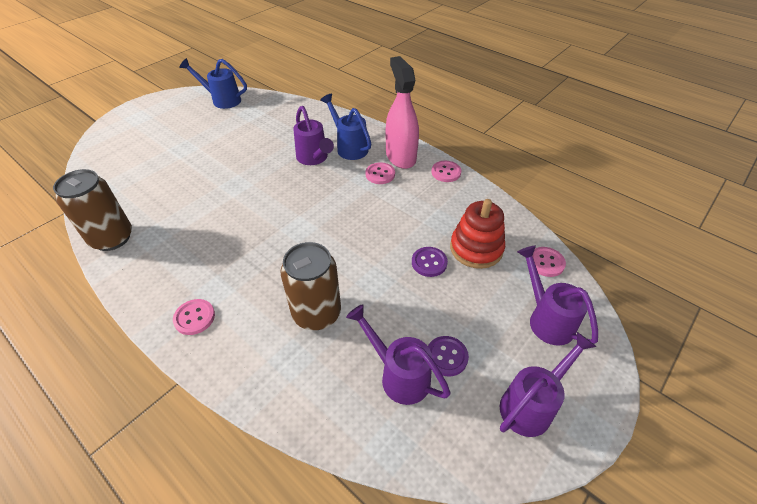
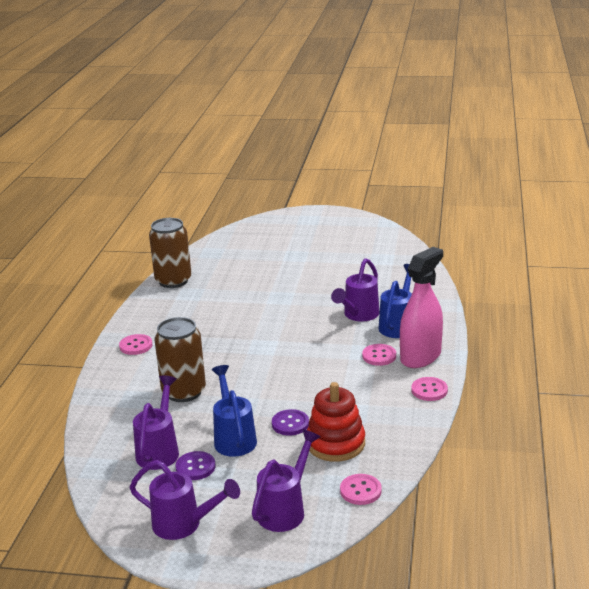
camera: 60 degrees right, 20 degrees down
blue watering can [179,58,247,109] -> blue watering can moved to [212,365,257,457]

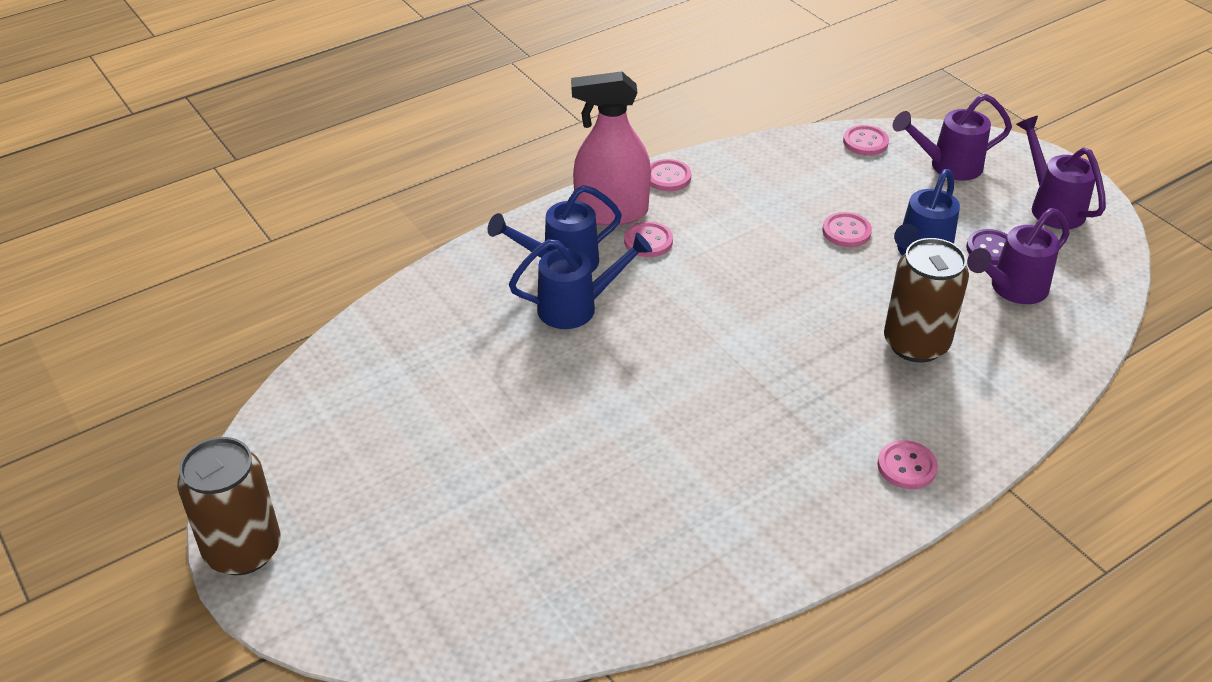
camera: 135 degrees left, 15 degrees up
brown can [149,218,191,288] -> brown can moved to [177,437,280,575]
purple button [272,409,309,436] -> pink button [822,212,872,247]
red stacking toy [307,382,365,462] -> none
purple watering can [331,258,380,321] -> blue watering can [509,232,652,329]

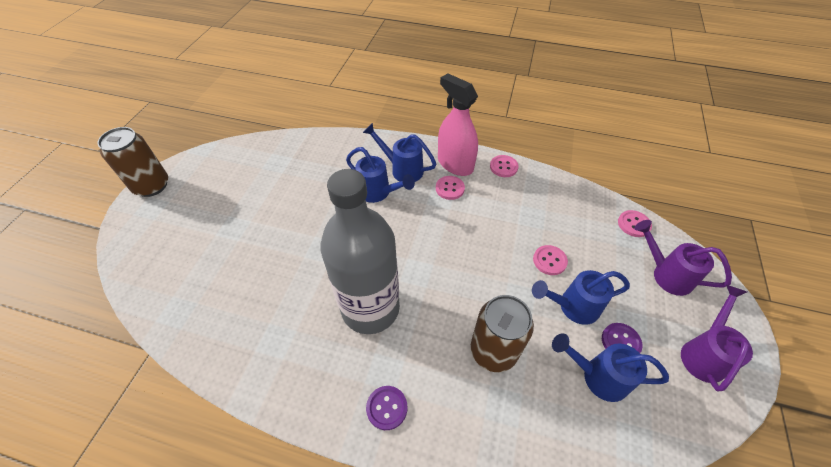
camera: 50 degrees right, 10 degrees up
pink button [877,440,938,489] -> purple button [366,386,408,430]
purple watering can [967,208,1070,304] -> blue watering can [552,334,669,402]
none -> grey bottle [320,169,400,334]

